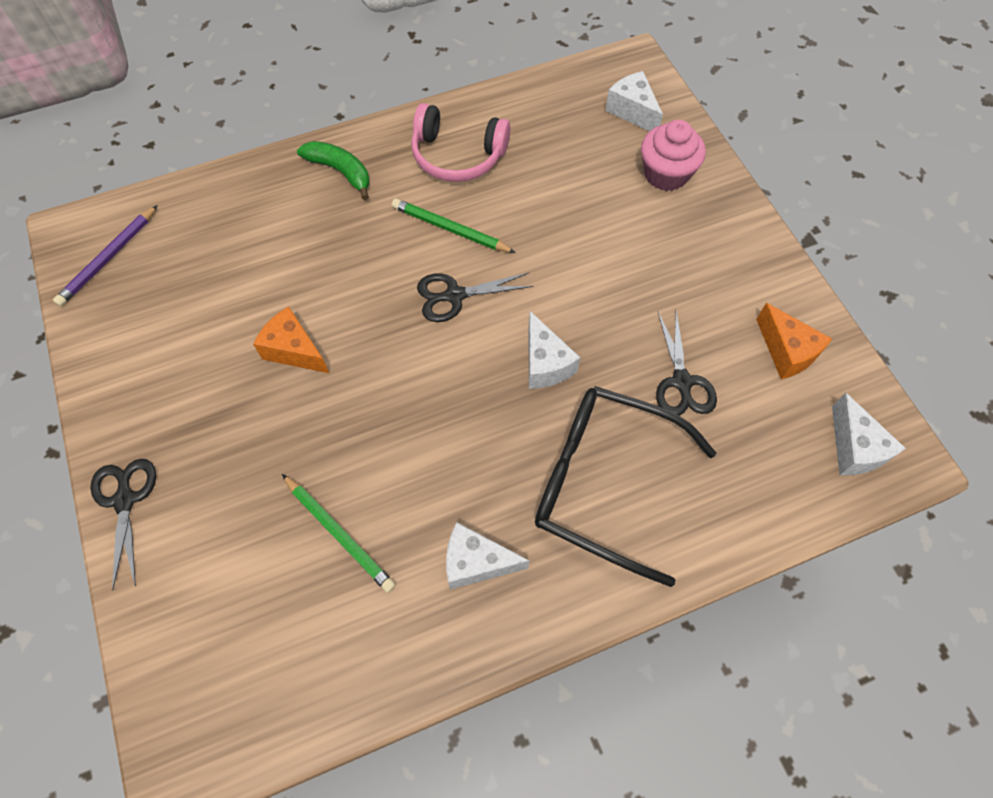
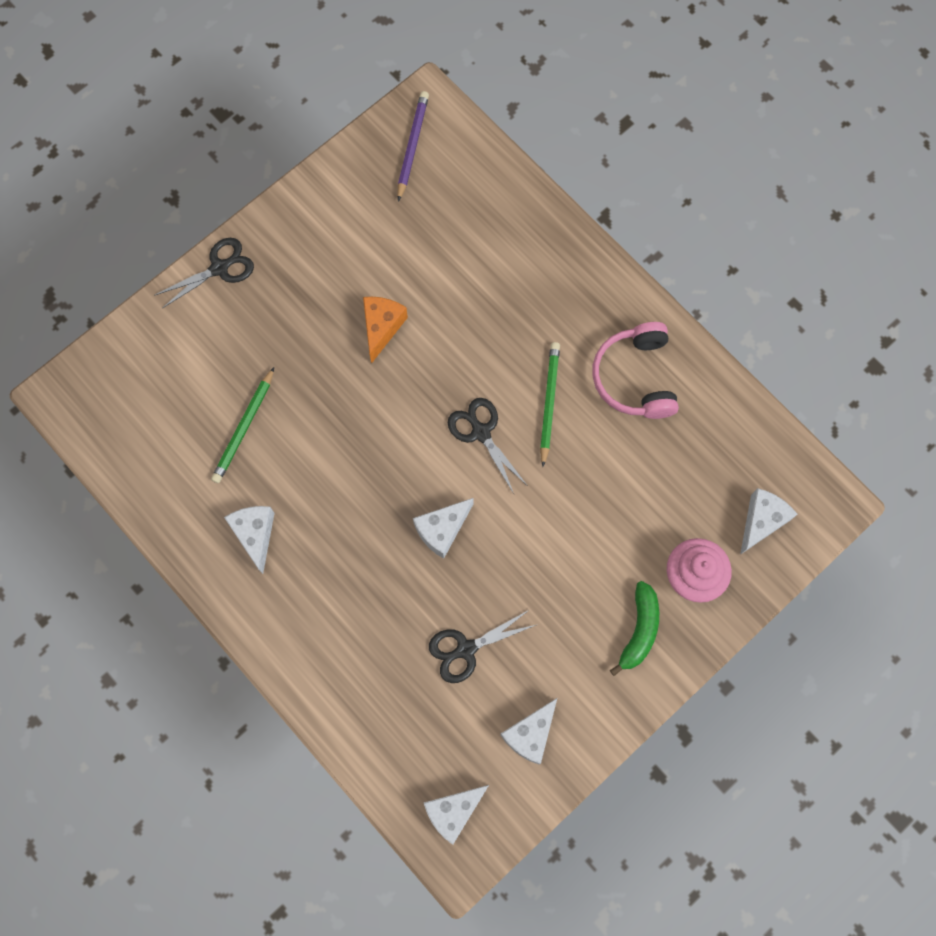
camera: 70 degrees right, 10 degrees up
purple pencil [53,205,158,306] -> purple pencil turned 90 degrees clockwise [398,91,429,202]
green banana [297,141,370,200] -> green banana moved to [610,581,659,676]
black glasses [535,386,716,587] -> none
orange cheese [756,303,832,379] -> white cheese [500,698,557,764]

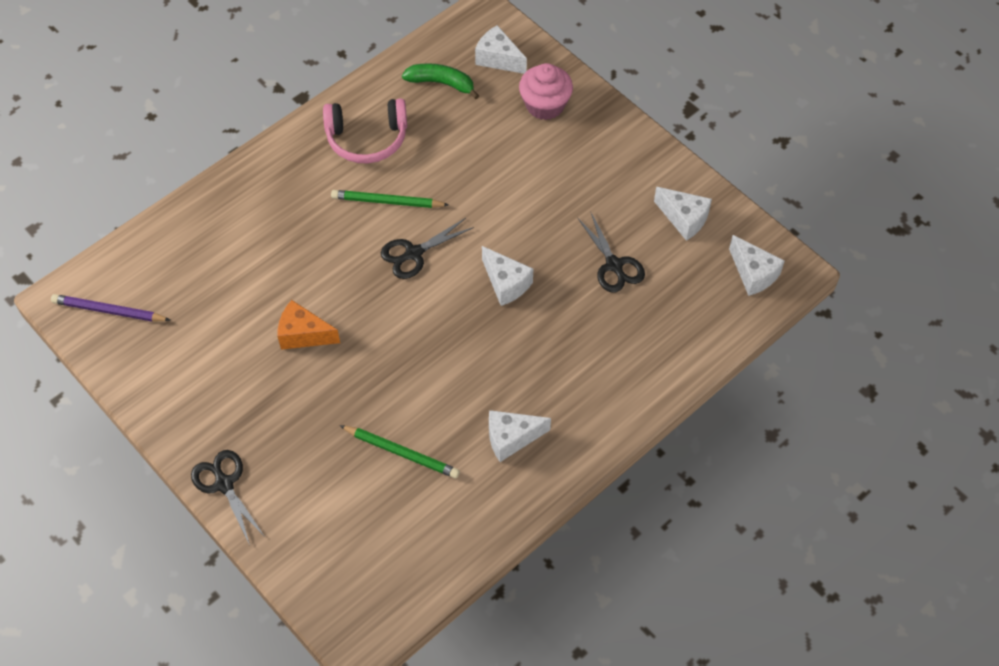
camera: 90 degrees left, 15 degrees down
green banana [610,581,659,676] -> green banana moved to [402,63,479,99]

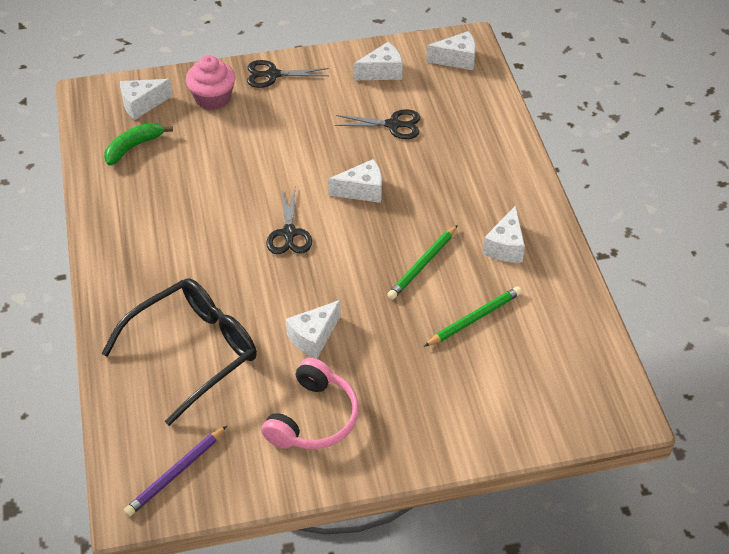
camera: 60 degrees left, 10 degrees down
black scissors [191,450,265,545] -> black scissors moved to [247,60,329,88]
orange cheese [277,300,340,350] -> white cheese [286,300,341,359]
pink headphones [323,99,407,163] -> pink headphones moved to [261,358,359,449]
green pencil [331,190,449,208] -> green pencil moved to [387,225,458,300]
none -> black glasses [101,278,257,426]

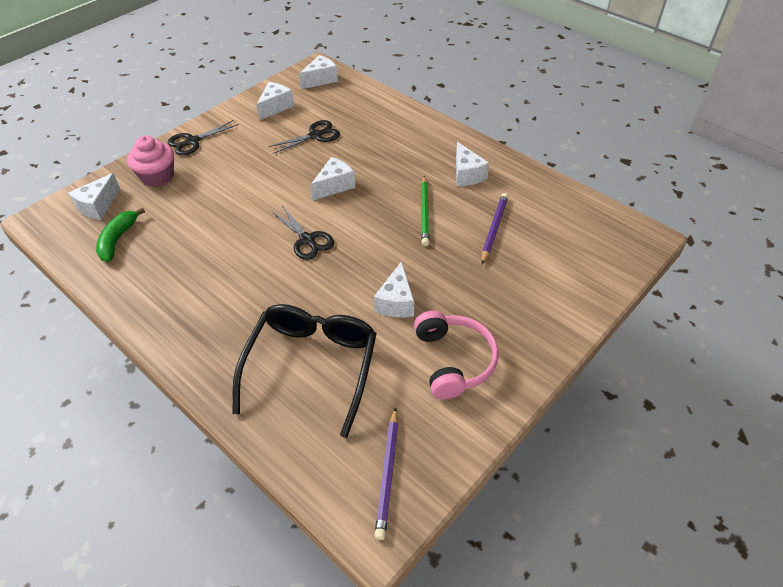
camera: 35 degrees left, 0 degrees up
green pencil [424,286,522,347] -> purple pencil [481,193,508,264]

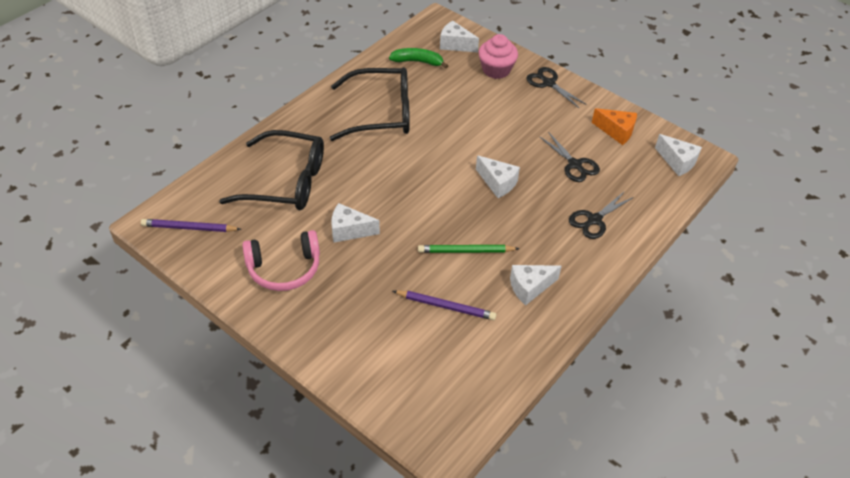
camera: 85 degrees right, 0 degrees up
white cheese [256,82,294,120] -> orange cheese [592,108,637,145]
black scissors [271,206,334,260] -> black scissors moved to [569,191,634,239]
none -> black glasses [330,67,410,141]

